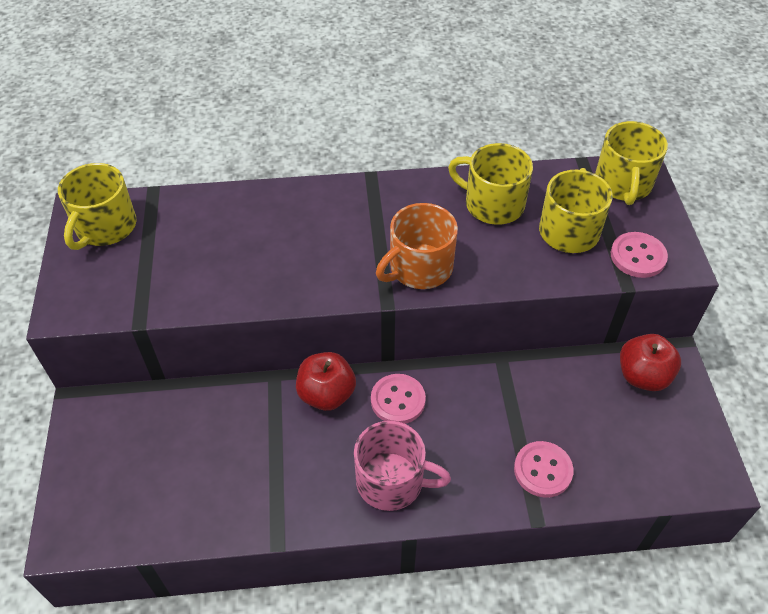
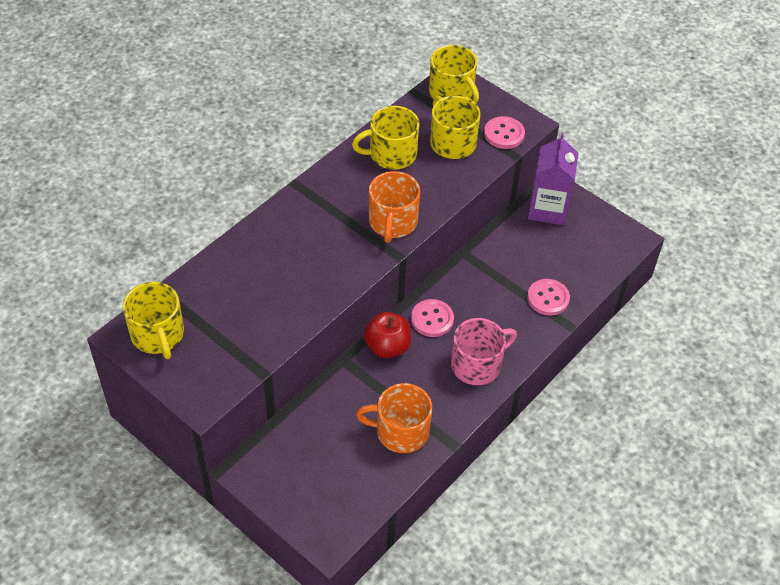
camera: 45 degrees left, 0 degrees up
red apple [620,334,681,391] -> purple carton [528,133,579,225]
none -> orange mug [356,383,432,453]

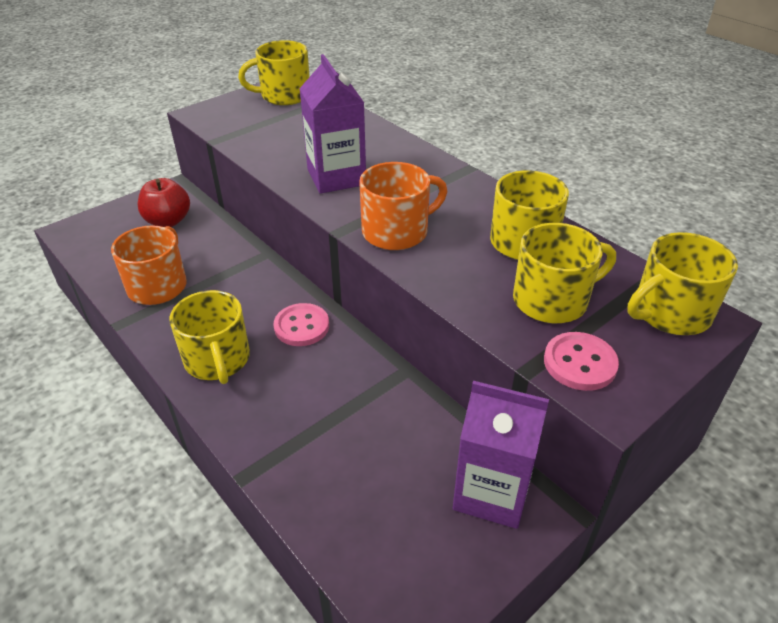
camera: 100 degrees right, 10 degrees down
red apple [364,312,411,358] -> red apple moved to [138,178,190,227]
orange mug [369,171,420,243] -> orange mug turned 135 degrees clockwise [359,162,447,250]
pink mug [451,318,517,385] -> yellow mug [169,290,250,384]
pink button [527,279,570,316] -> none
none -> purple carton [299,54,366,194]

